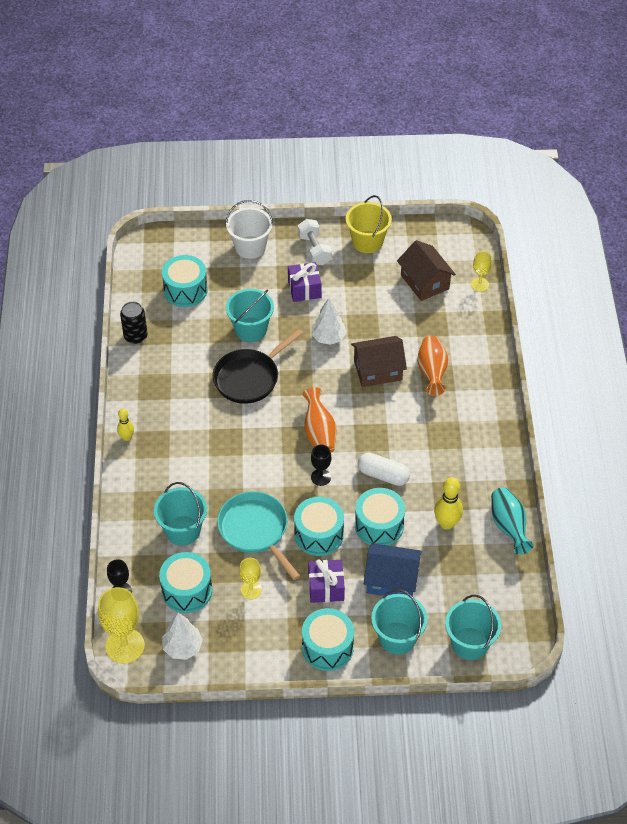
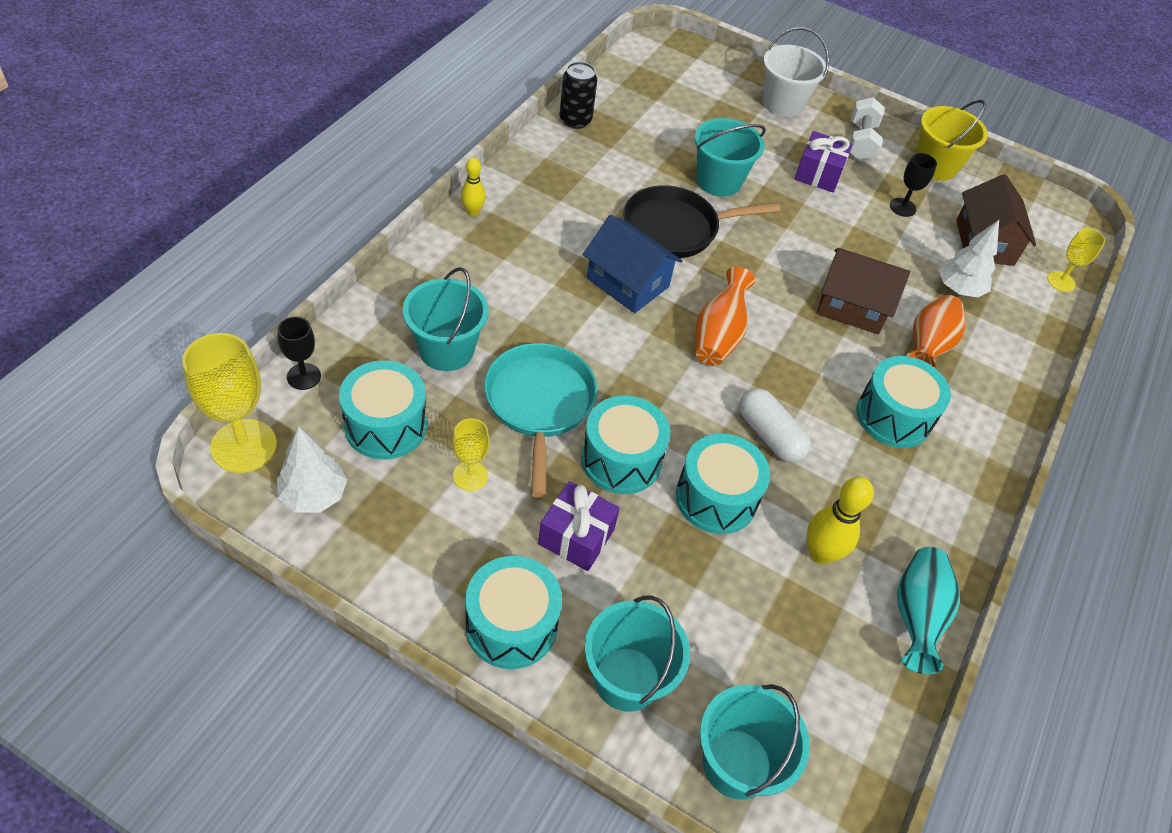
camera: 25 degrees right, 0 degrees up
turquoise drum [162,255,208,307] -> turquoise drum moved to [857,356,951,448]
white tree [311,298,346,345] -> white tree moved to [939,220,999,298]
black goblet [311,445,331,486] -> black goblet moved to [890,153,937,217]
blue house [364,543,422,597] -> blue house moved to [583,215,682,313]

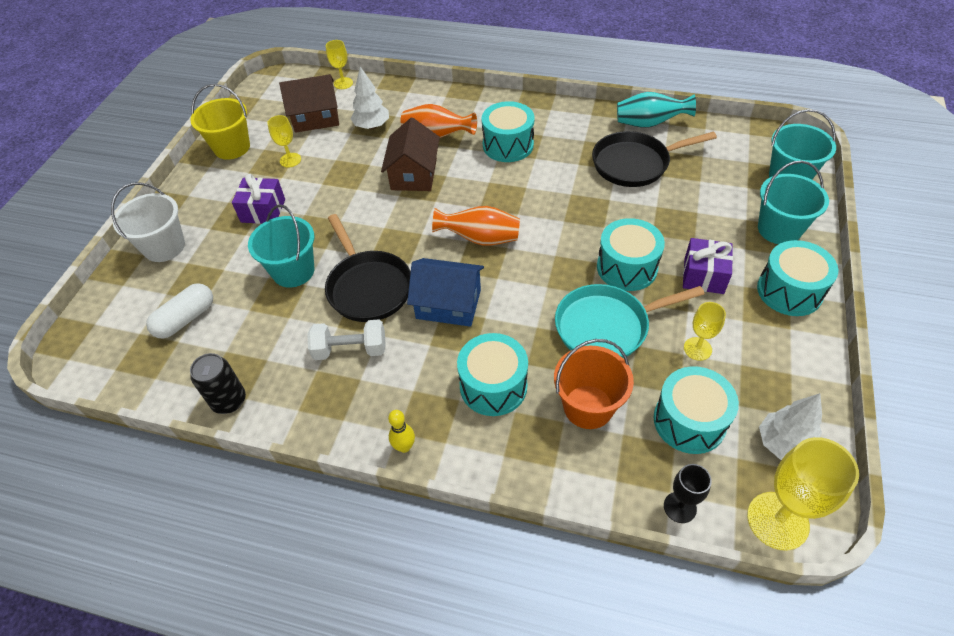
camera: 95 degrees left, 0 degrees up
turquoise bucket [403,267,489,371] -> orange bucket [554,339,634,429]
blue house [583,215,682,313] -> blue house turned 75 degrees clockwise [407,258,484,327]
turquoise drum [676,433,770,534] -> turquoise drum moved to [457,333,528,416]
white capsule [739,388,811,463] -> white capsule moved to [146,283,213,339]
yellow bowling pin [807,477,874,565] -> black pan [592,131,717,187]
white dumbbell [849,97,885,161] -> white dumbbell moved to [307,319,386,360]
black goblet [890,153,937,217] -> yellow goblet [267,115,301,168]

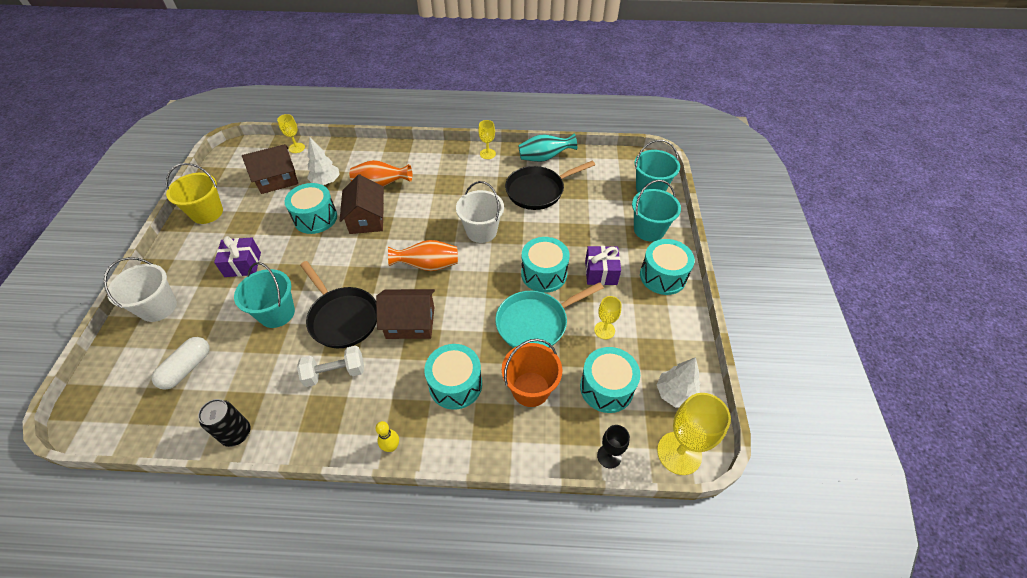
camera: 15 degrees left, 0 degrees up
yellow goblet [267,115,301,168] -> yellow goblet moved to [478,120,496,159]
blue house [407,258,484,327] -> brown house [376,289,435,339]
turquoise drum [482,101,535,162] -> turquoise drum moved to [285,183,337,234]
none -> white bucket [456,181,504,243]

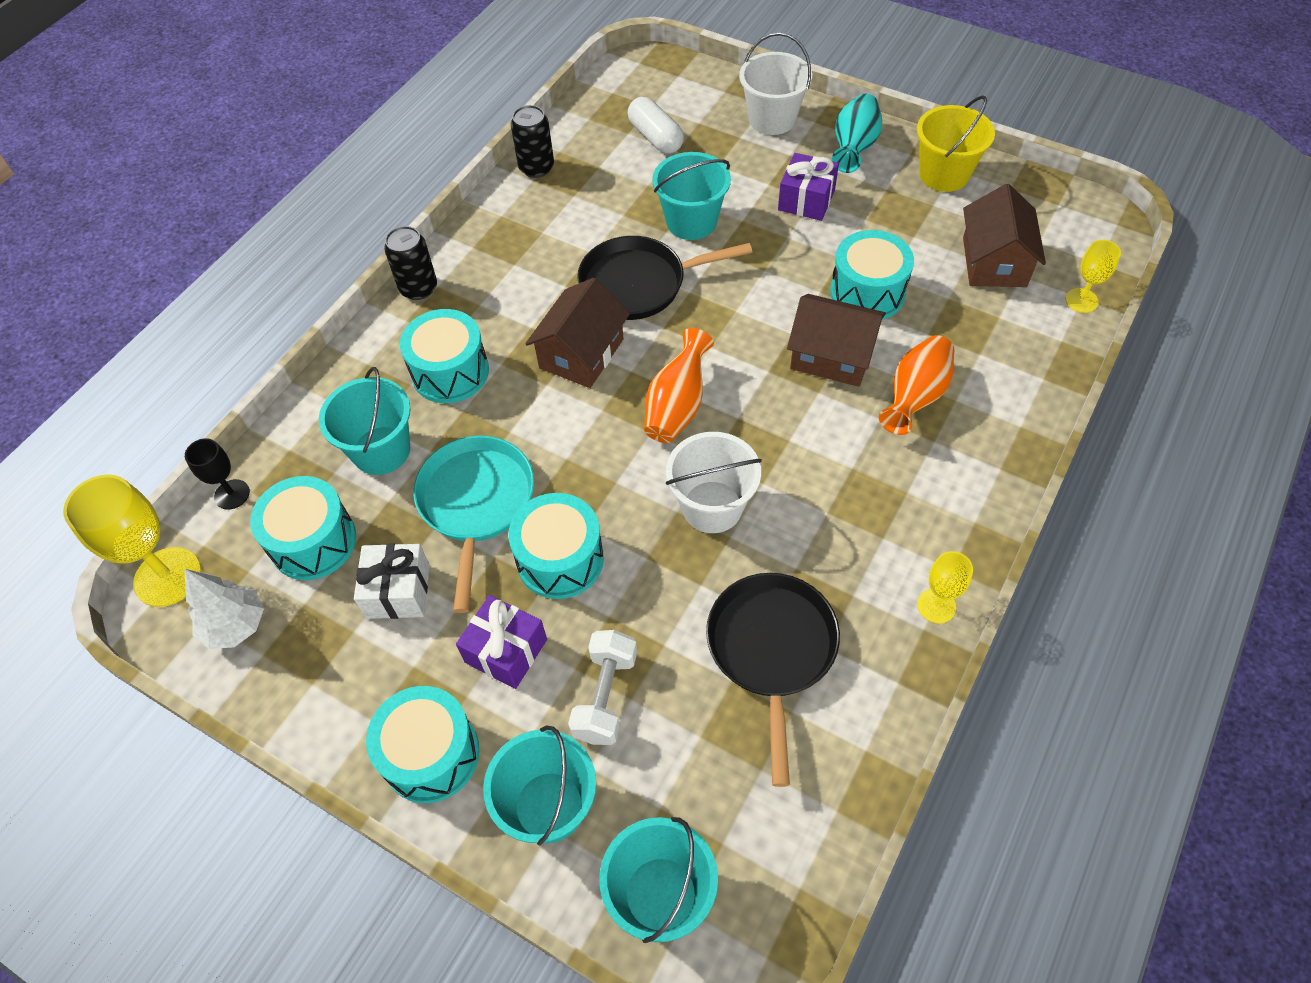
camera: 120 degrees right, 5 degrees up
white dumbbell [297,346,364,387] -> white dumbbell moved to [568,630,637,745]
white tree [307,137,340,185] -> none
yellow bowling pin [375,421,399,452] -> black can [384,226,437,300]
orange bucket [502,339,562,407] -> turquoise bucket [319,367,411,475]
turquoise vase [518,133,577,162] -> turquoise vase moved to [832,94,882,173]
yellow goblet [594,296,622,339] -> white gift [354,544,430,619]

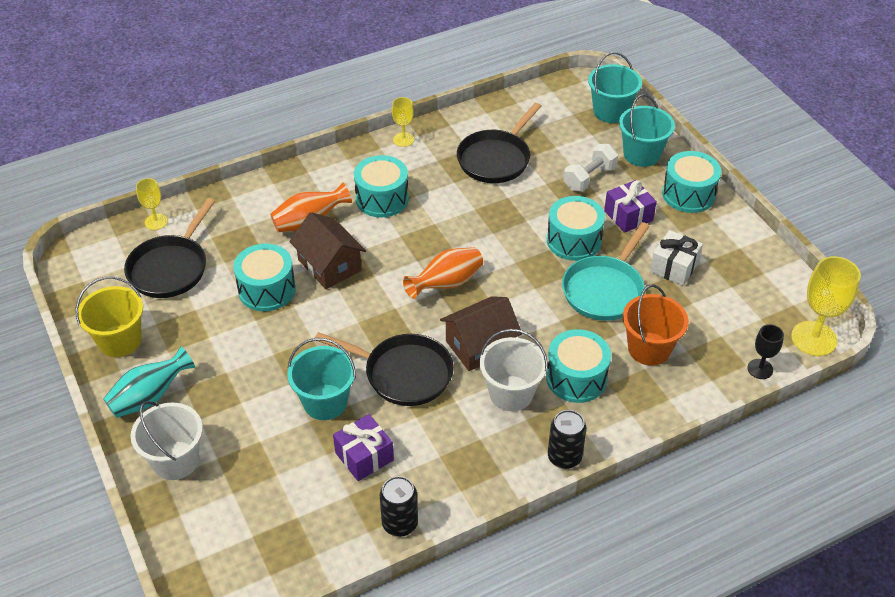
camera: 150 degrees left, 10 degrees down
white tree [184,569,264,649] -> none
turquoise drum [250,476,356,580] -> turquoise drum moved to [354,155,409,218]
turquoise bucket [319,367,411,475] -> orange bucket [623,284,689,366]
white capsule [628,97,684,154] -> none
white bucket [666,432,762,533] -> white bucket moved to [480,329,548,411]
purple gift [778,153,839,221] -> purple gift moved to [333,414,394,481]
brown house [963,184,1046,287] -> black pan [124,198,215,298]

